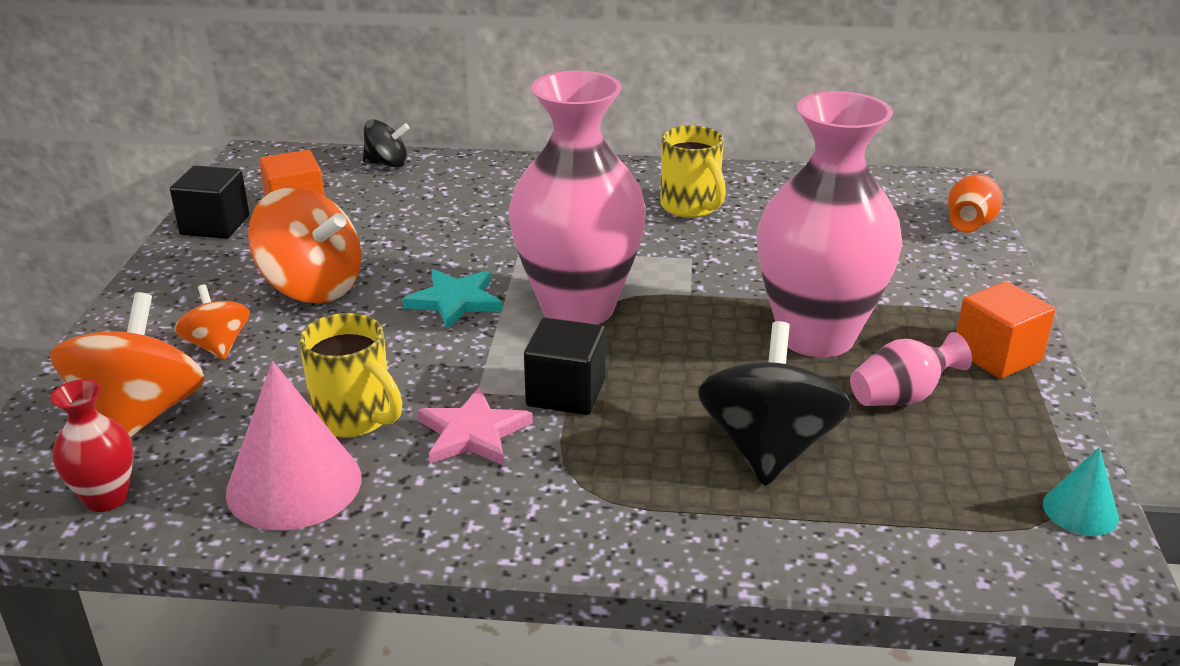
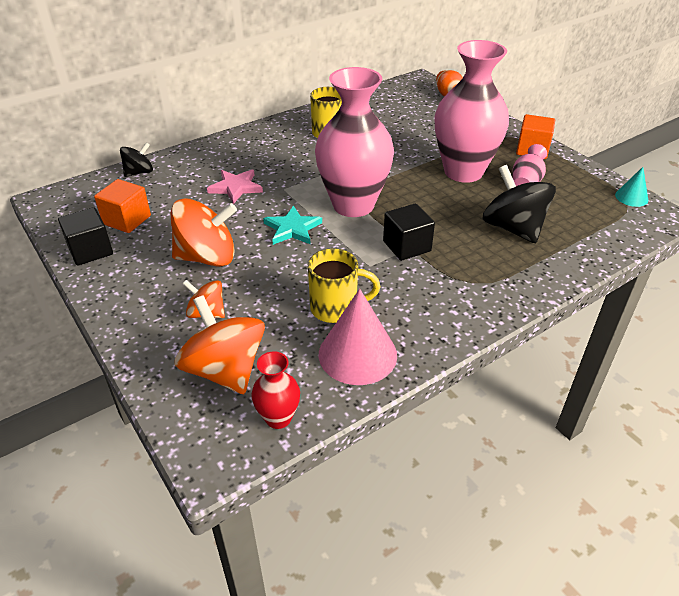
camera: 40 degrees left, 10 degrees up
pink star [417,387,533,466] -> pink star moved to [207,170,263,204]

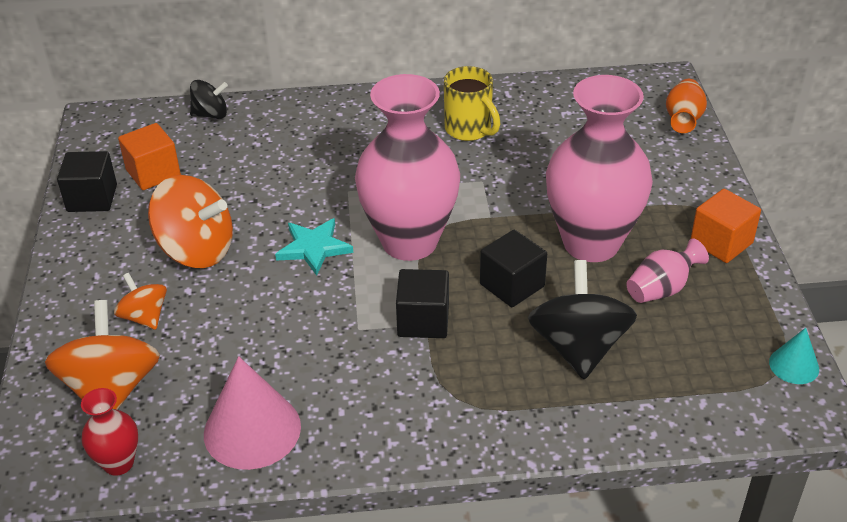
camera: 30 degrees right, 0 degrees up
pink star [207,170,263,204] -> none
yellow mug [308,248,380,323] -> none
none -> black cube [480,230,547,307]

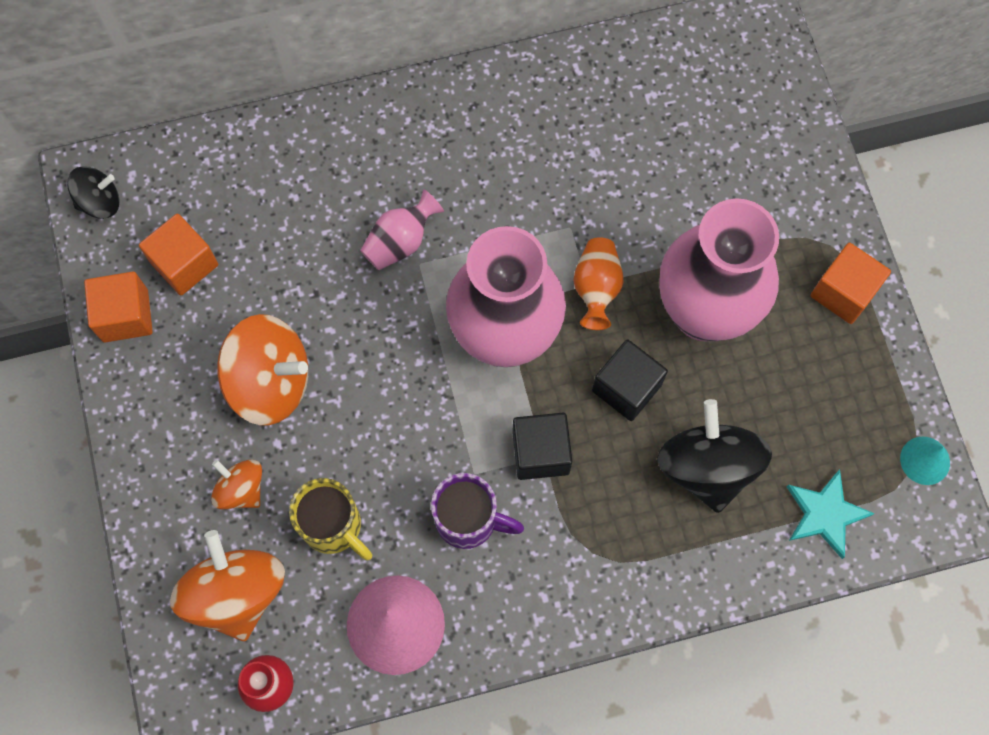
camera: 10 degrees left, 30 degrees up
black cube [57,151,117,212] -> orange cube [84,272,153,343]
black spinning top [190,80,228,119] -> black spinning top moved to [67,166,120,219]
turquoise star [275,218,353,276] -> turquoise star moved to [787,469,875,559]
yellow mug [444,66,501,141] -> yellow mug moved to [289,478,372,560]
pink vase [626,238,709,303] -> pink vase moved to [360,189,444,270]
orange vase [666,79,707,133] -> orange vase moved to [573,237,624,330]
none -> purple mug [431,473,524,549]

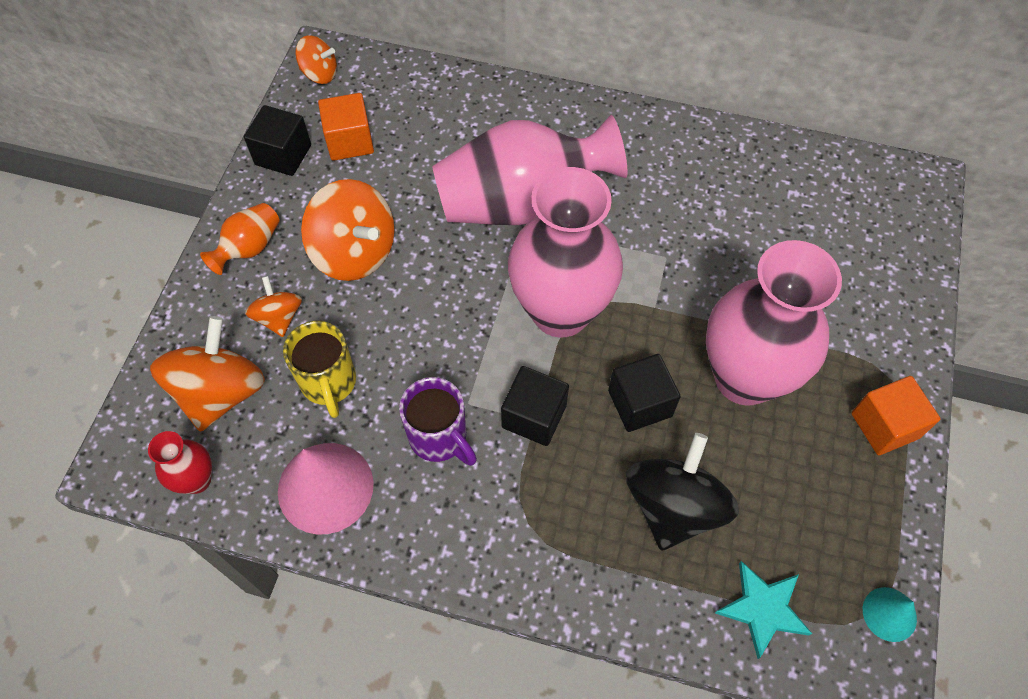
camera: 30 degrees right, 10 degrees down
black spinning top [67,166,120,219] -> orange spinning top [295,35,337,84]
orange cube [84,272,153,343] -> black cube [244,105,311,176]
pink vase [360,189,444,270] -> pink vase [432,115,627,225], size x2.25
orange vase [573,237,624,330] -> orange vase moved to [200,203,280,275]

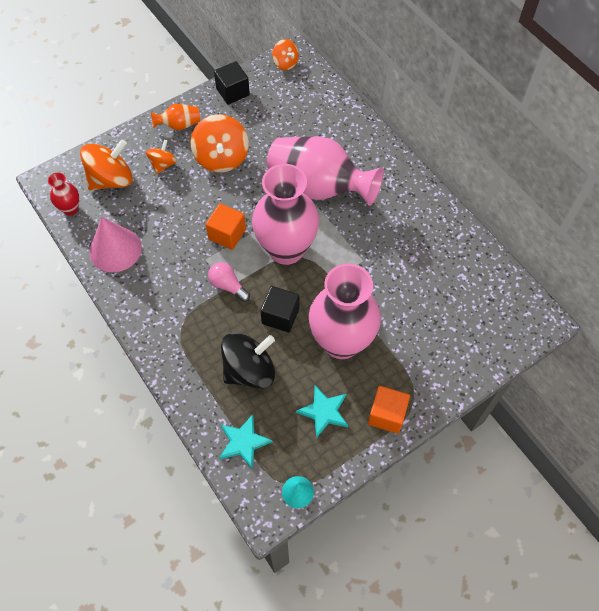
camera: 40 degrees right, 0 degrees up
yellow mug [283,321,356,418] -> none
orange cube [318,93,374,161] -> orange cube moved to [206,203,246,250]
purple mug [399,377,477,466] -> none
black cube [501,366,569,446] -> pink light bulb [208,262,250,302]
none -> turquoise star [296,386,348,438]

